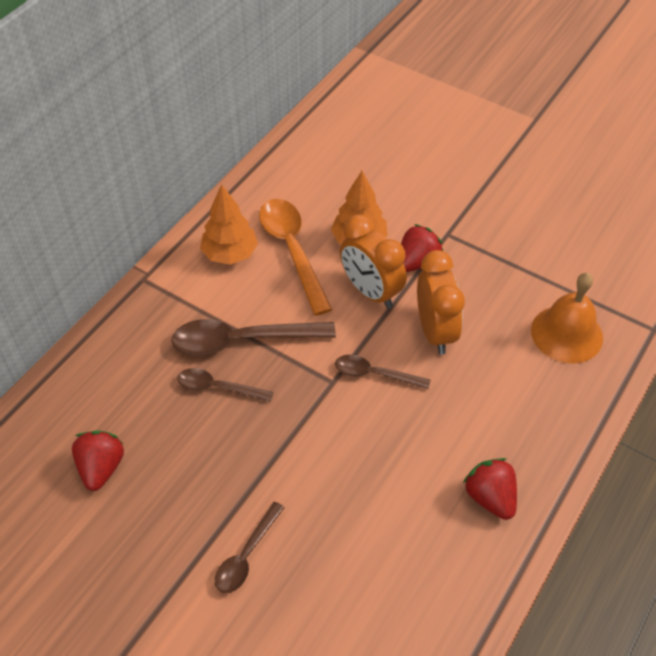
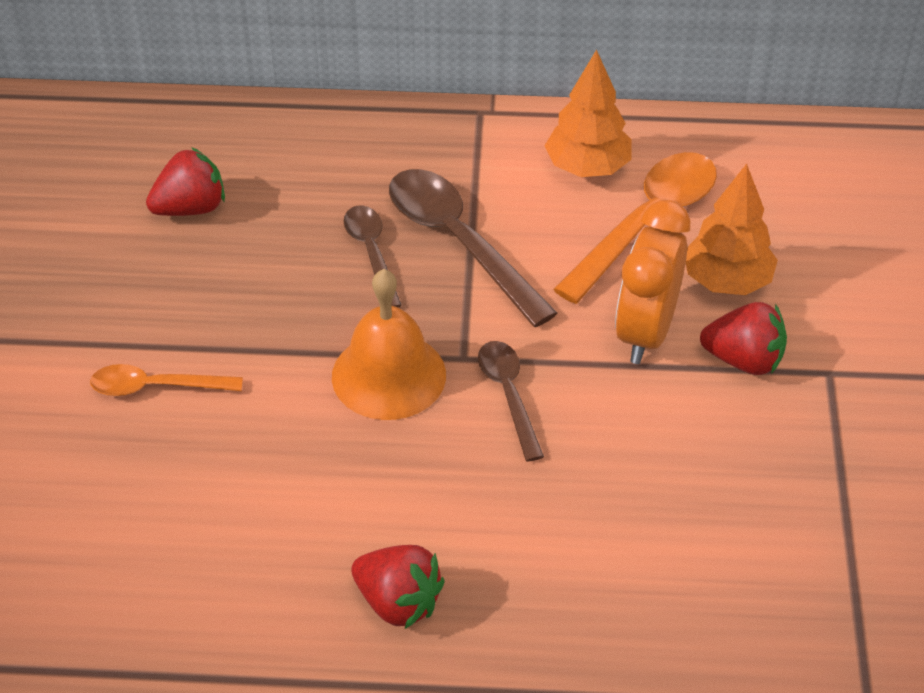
camera: 60 degrees right, 5 degrees down
brown spoon [215,502,285,593] -> orange spoon [90,364,243,396]
orange clock [417,250,465,355] -> none
red strawberry [463,458,517,520] -> red strawberry turned 90 degrees clockwise [351,545,444,629]
orange bell [531,273,603,363] -> orange bell moved to [332,269,446,420]

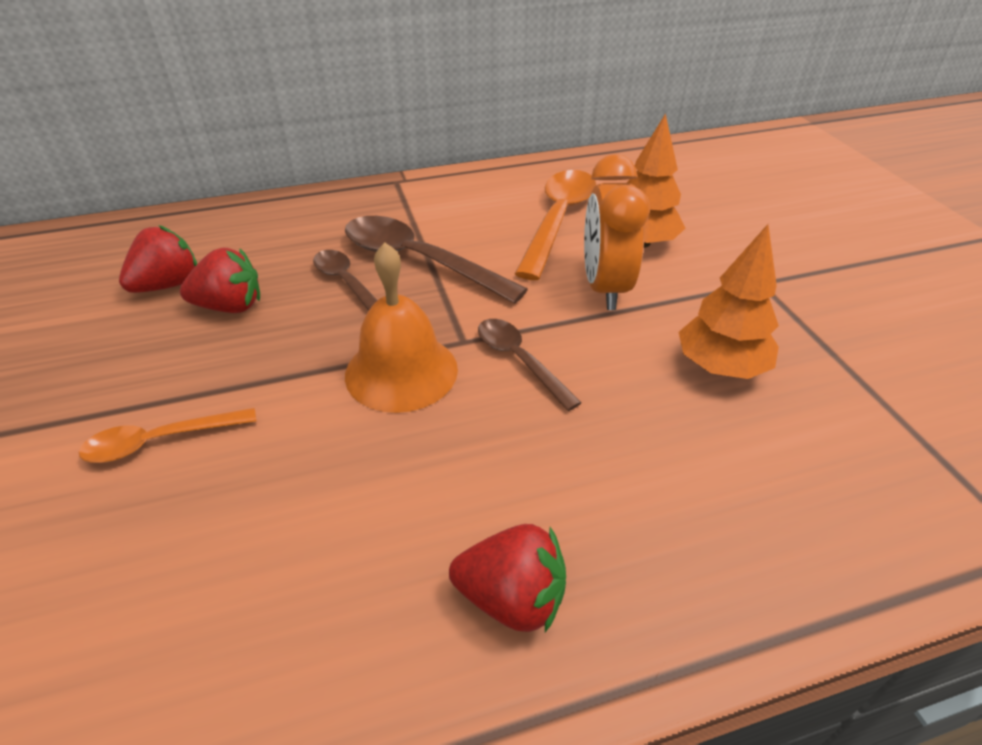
camera: 20 degrees left, 5 degrees down
orange tree [545,49,632,177] -> orange tree moved to [679,224,779,379]
red strawberry [700,302,787,375] -> red strawberry moved to [180,248,260,313]

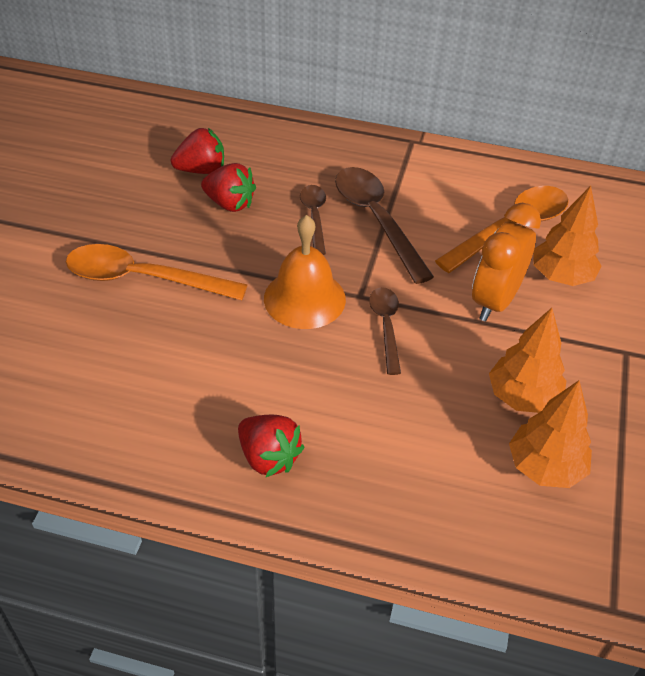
camera: 30 degrees right, 5 degrees up
orange spoon [78,408,257,463] -> orange spoon [66,244,247,300], size x1.73
none -> orange tree [509,381,592,488]

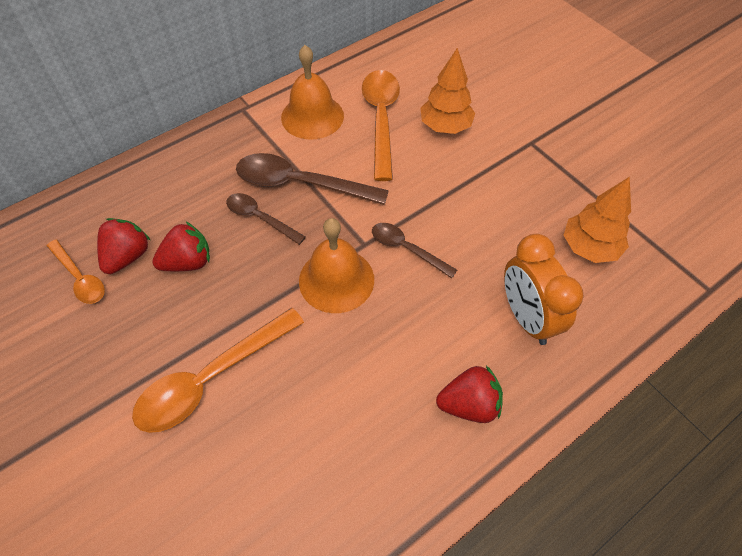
camera: 50 degrees left, 10 degrees up
orange clock [472,203,541,322] -> orange clock moved to [504,234,584,345]
orange tree [489,308,566,413] -> none
none -> orange spoon [47,240,105,304]
none -> orange bell [281,45,344,140]

